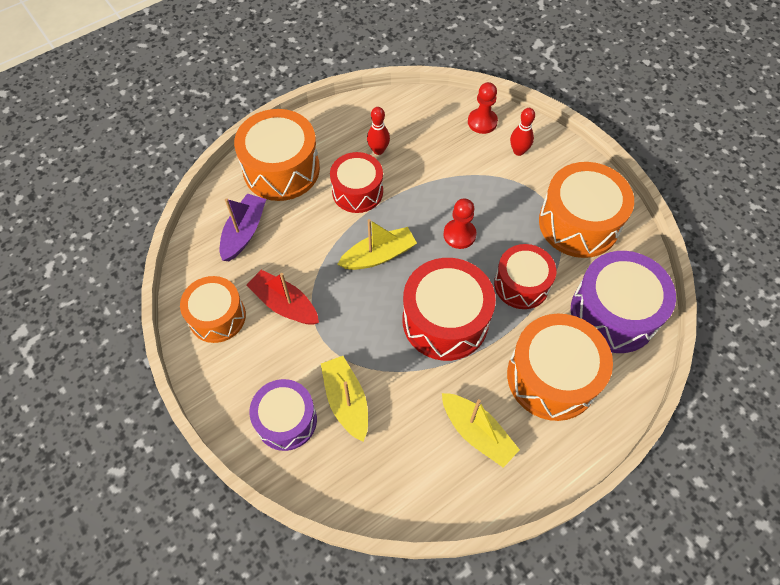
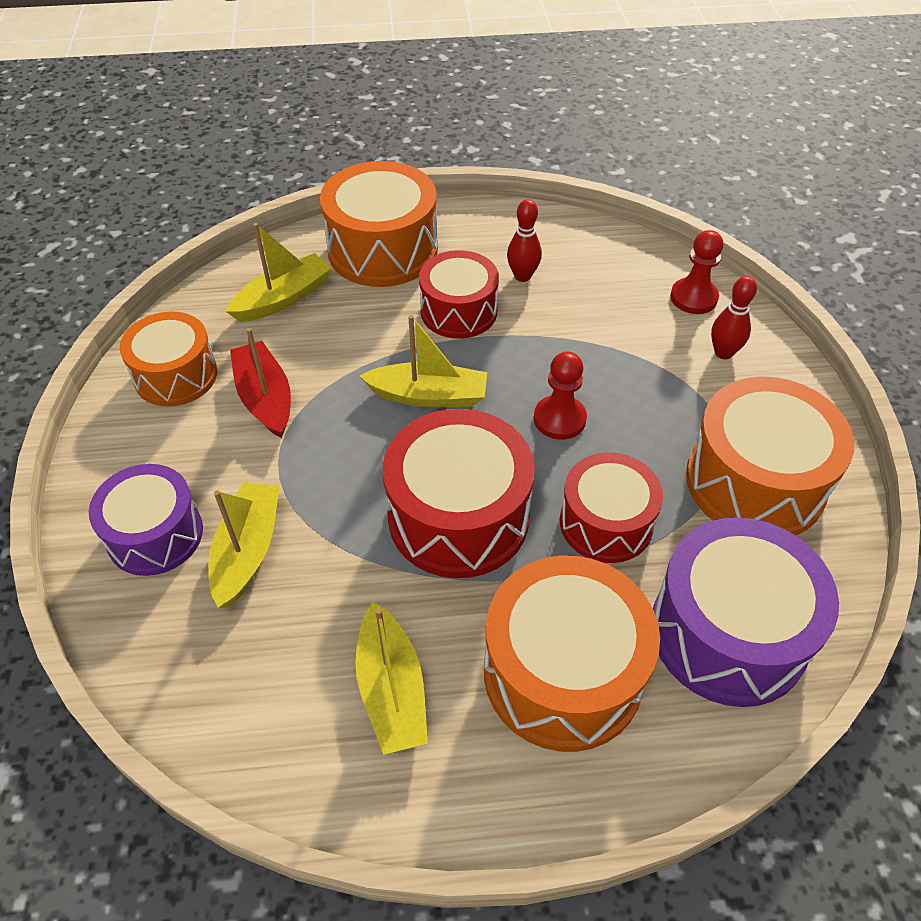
camera: 30 degrees right, 10 degrees down
purple boat [220,194,266,261] -> yellow boat [226,223,332,322]

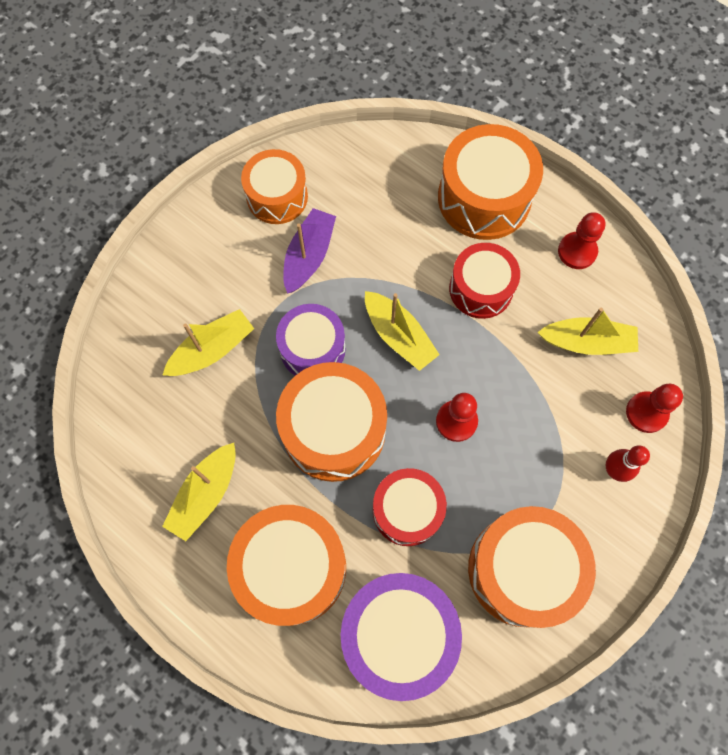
camera: 45 degrees right, 20 degrees up
purple drum [89,464,203,576] -> purple drum moved to [276,304,346,376]
yellow boat [226,223,332,322] -> yellow boat moved to [537,308,638,355]
red boat [230,328,291,438] -> purple boat [283,208,336,293]
red drum [383,409,535,578] -> orange drum [276,362,387,482]
red bowling pin [507,199,542,282] -> none
none -> red pawn [558,212,606,269]

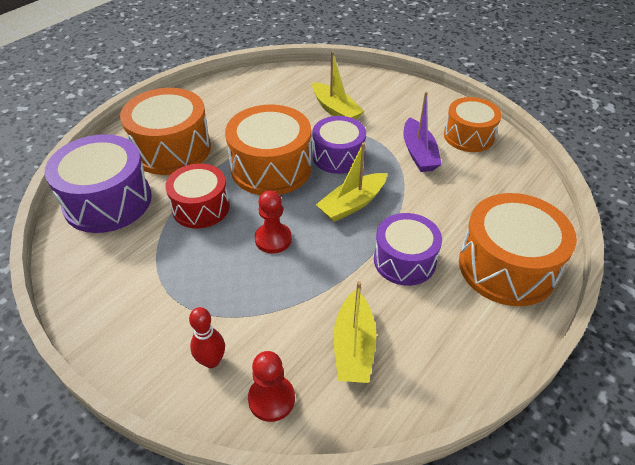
camera: 90 degrees right, 25 degrees down
yellow boat [162,443,236,541] -> none
purple boat [283,208,336,293] -> purple boat turned 60 degrees clockwise [404,92,442,172]
red drum [449,243,520,319] -> purple drum [374,213,442,286]
orange drum [468,506,596,628] -> none
red pawn [558,212,606,269] -> none

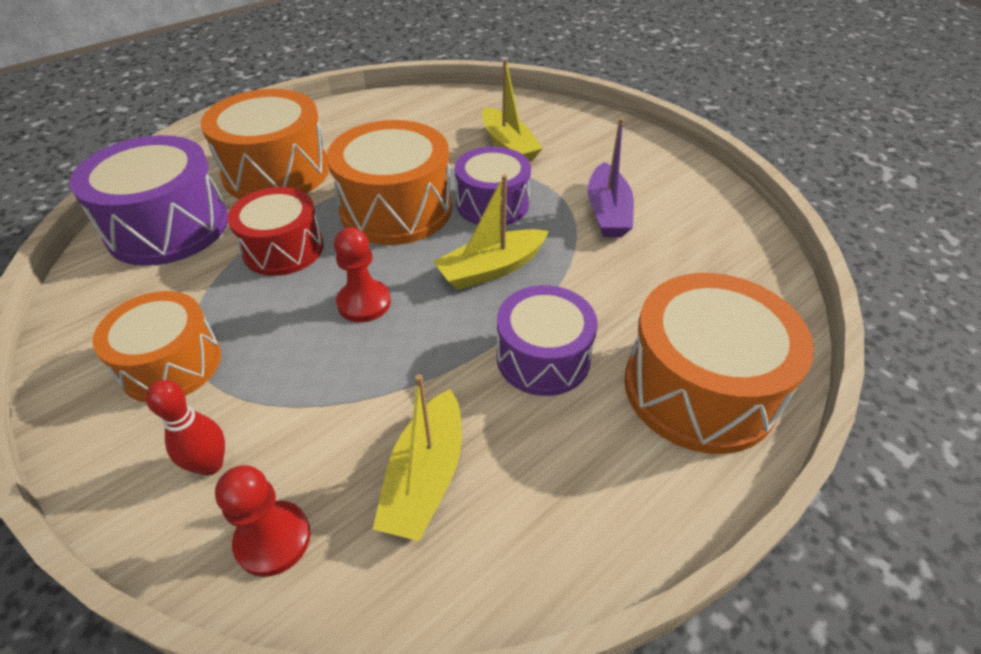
camera: 10 degrees right, 0 degrees up
orange drum [444,97,502,152] -> orange drum moved to [92,291,221,402]

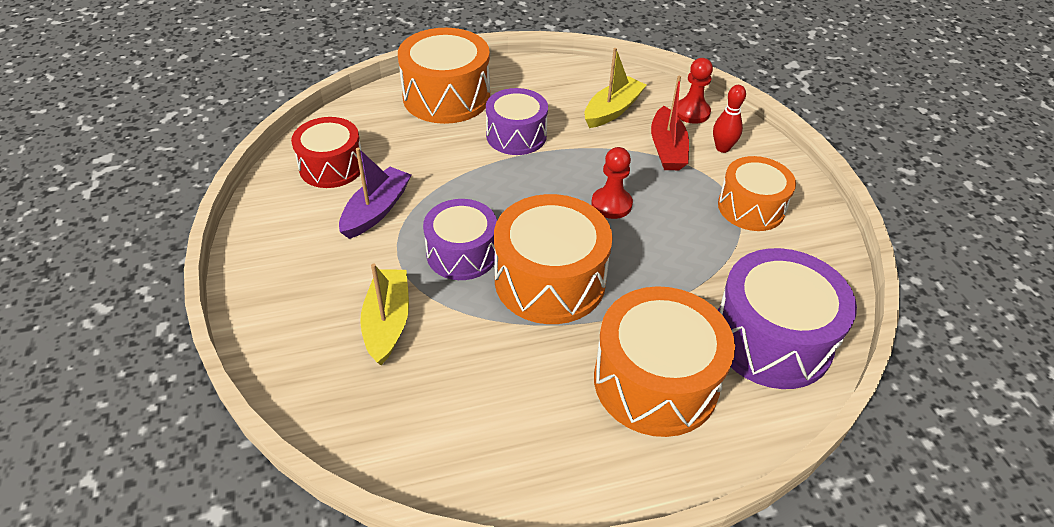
camera: 155 degrees left, 0 degrees up
red drum [228,187,324,276] -> red drum moved to [291,117,362,188]
yellow boat [433,175,549,290] -> none
none -> red boat [651,75,689,170]

